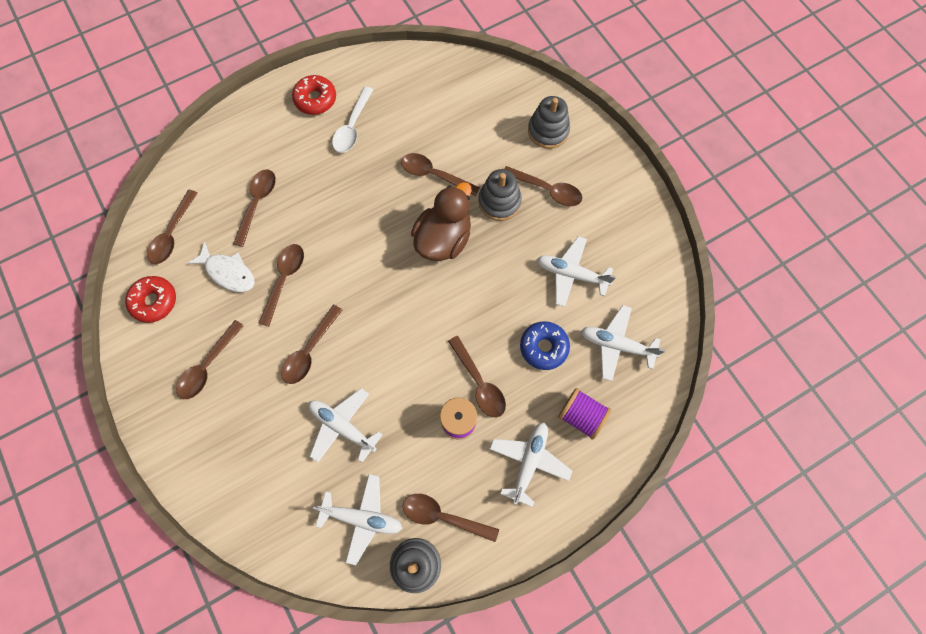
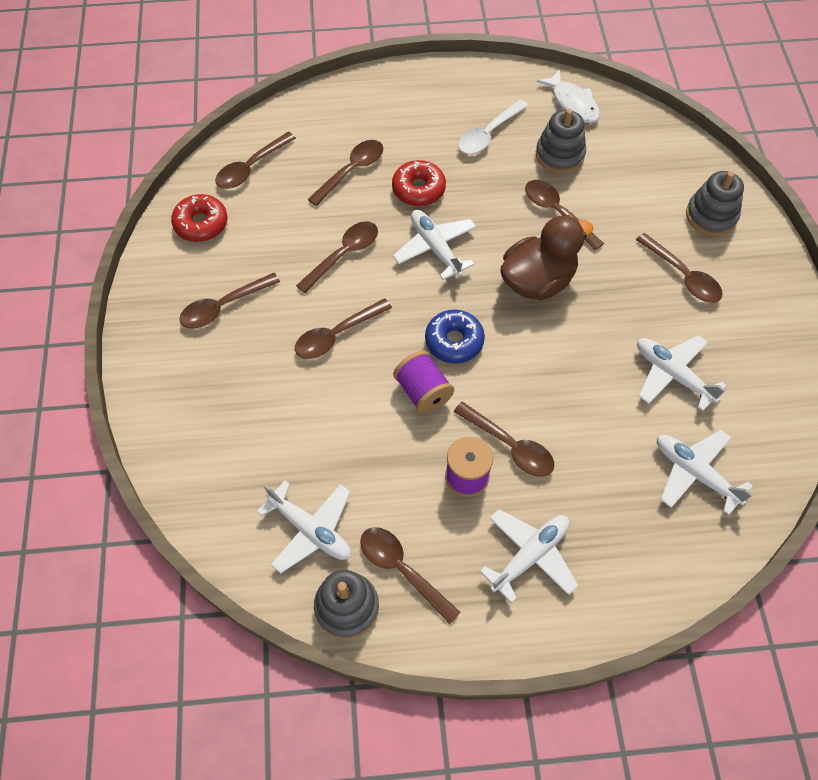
camera: 25 degrees right, 10 degrees down
white fish [187,242,255,292] -> white fish moved to [537,69,600,123]
red donut [292,75,336,115] -> red donut moved to [392,160,446,206]
white plane [308,388,383,463] -> white plane moved to [393,210,476,280]
brown spoon [448,336,506,418] -> brown spoon turned 45 degrees counterclockwise [454,402,554,477]
grey stacking toy [478,169,522,221] -> grey stacking toy moved to [536,109,586,173]
blue donut [520,321,570,370] -> blue donut moved to [425,310,485,364]
purple spool [558,388,611,440] -> purple spool moved to [393,351,454,414]

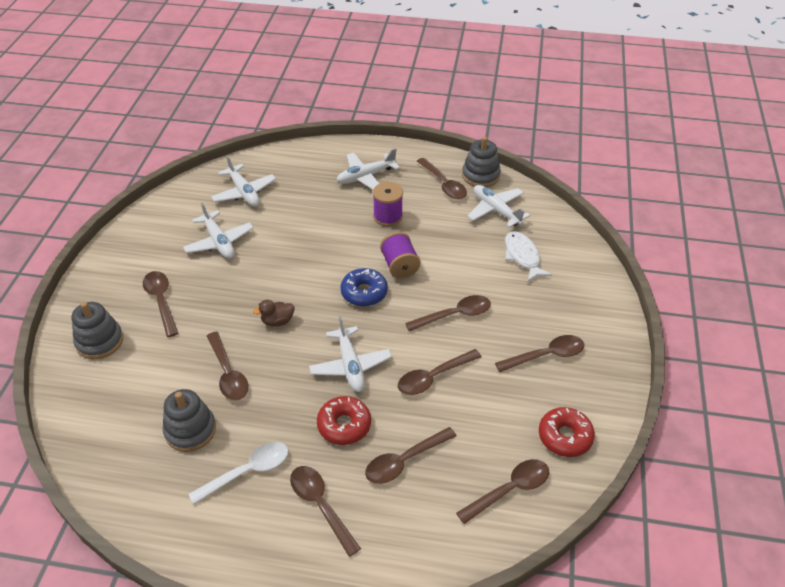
camera: 165 degrees left, 15 degrees down
brown spoon [454,402,554,477] -> brown spoon moved to [290,466,361,557]
brown duck [500,215,593,300] -> brown duck [253,300,294,327], size x0.47
white fish [537,69,600,123] -> white fish moved to [505,231,552,282]

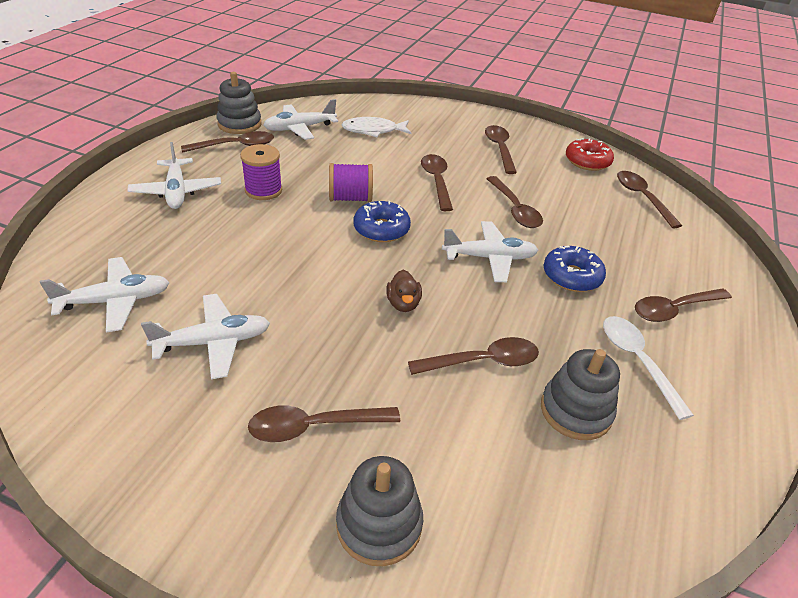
camera: 80 degrees left, 5 degrees down
red donut [317,396,371,445] -> blue donut [544,246,606,292]
brown spoon [365,427,456,484] -> none

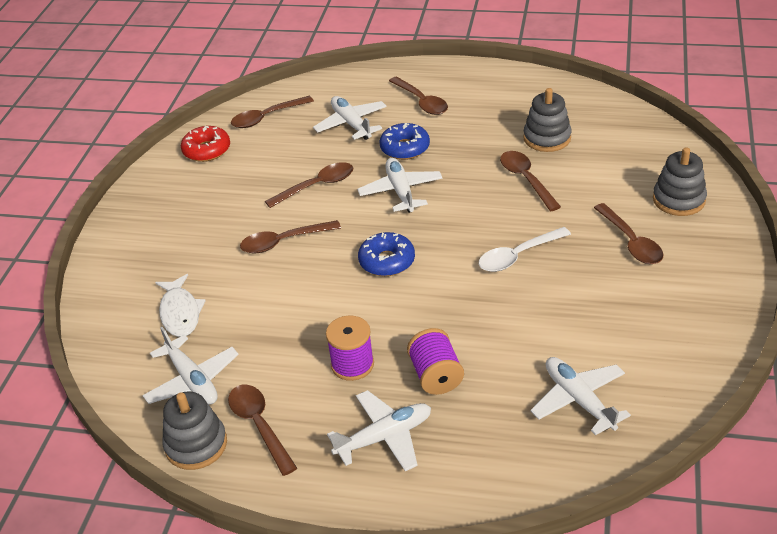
camera: 95 degrees left, 0 degrees up
white plane [141,294,270,379] -> white plane moved to [313,96,387,140]
purple spool [329,163,373,202] -> purple spool moved to [407,328,464,395]
brown duck [386,270,422,312] -> none
brown spoon [485,125,517,174] -> none
white spoon [603,316,694,420] -> white spoon moved to [479,227,571,272]

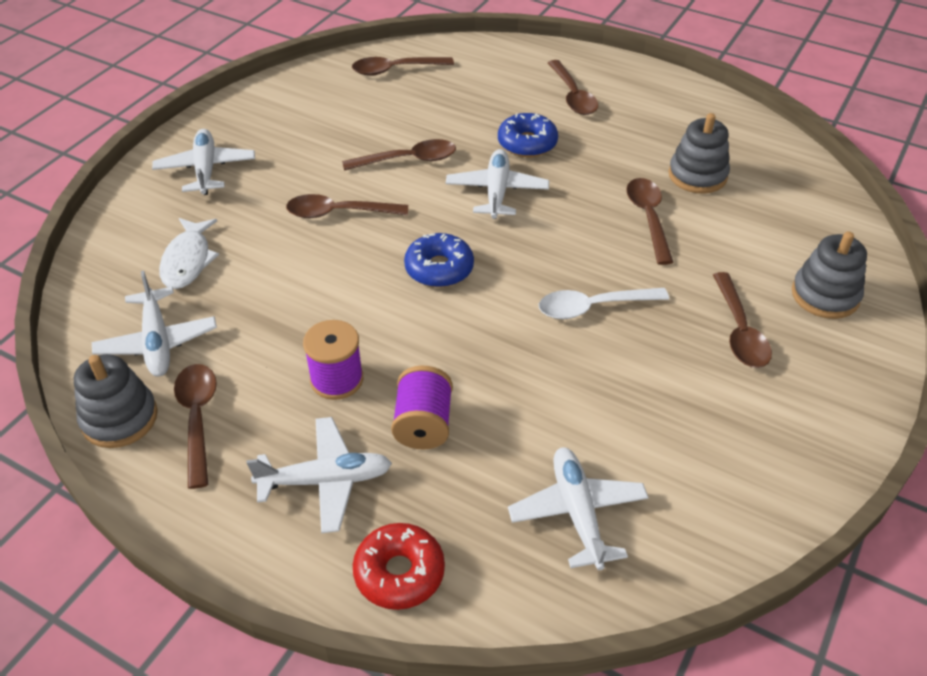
camera: 15 degrees right, 5 degrees up
red donut [181,126,230,162] -> red donut moved to [353,523,445,610]
white plane [313,96,387,140] -> white plane moved to [152,129,255,195]

